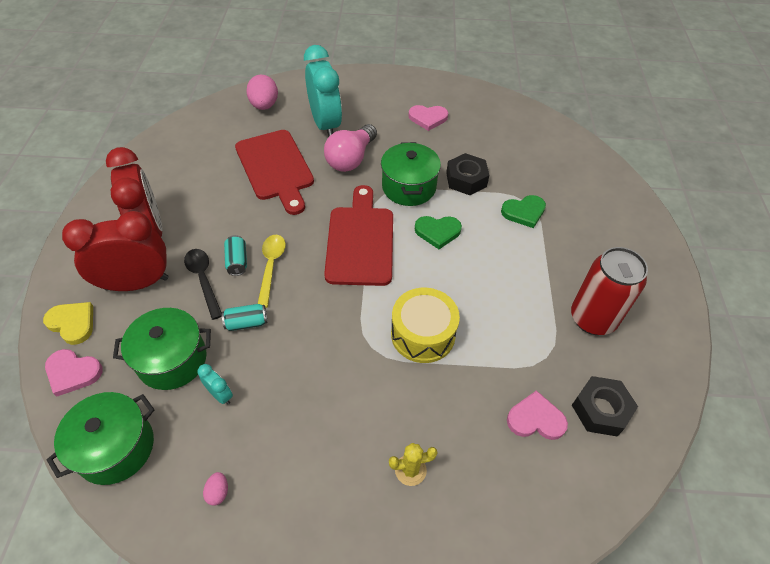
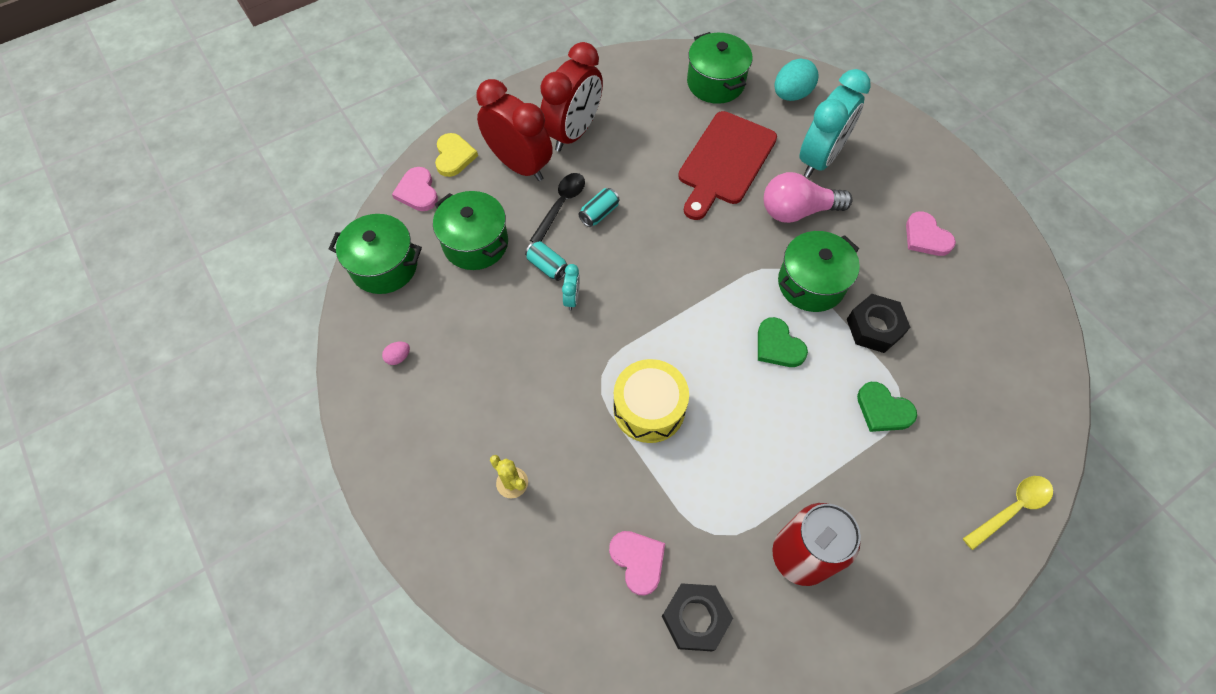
camera: 55 degrees right, 10 degrees up
turquoise clock [197,364,233,404] -> turquoise clock moved to [562,264,580,311]
pink egg [246,75,278,110] -> turquoise egg [774,58,819,101]
yellow spoon [258,235,286,308] -> yellow spoon moved to [963,476,1053,550]
red cutting board [324,185,393,286] -> none
none -> green pot [687,32,753,104]

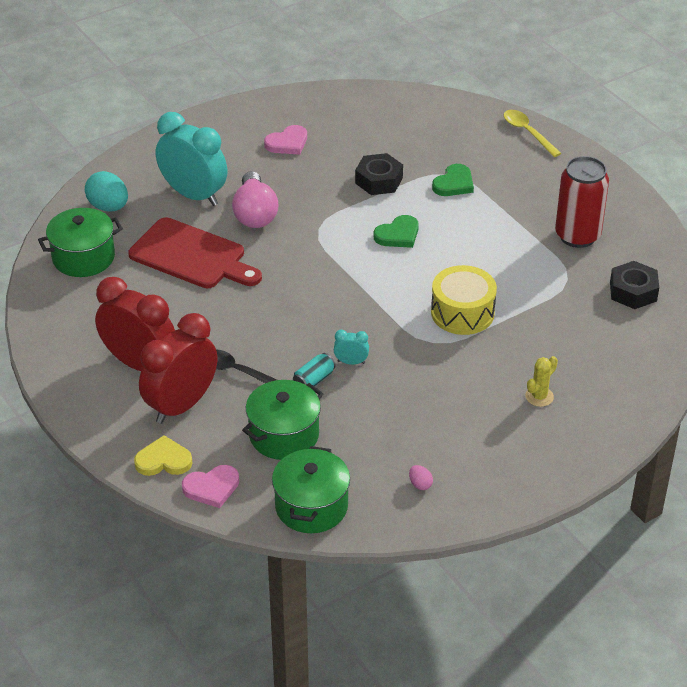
camera: 90 degrees left, 20 degrees down
turquoise can [578,188,620,227] -> none
pink heart [609,531,665,595] -> none
green pot [778,231,860,312] -> none

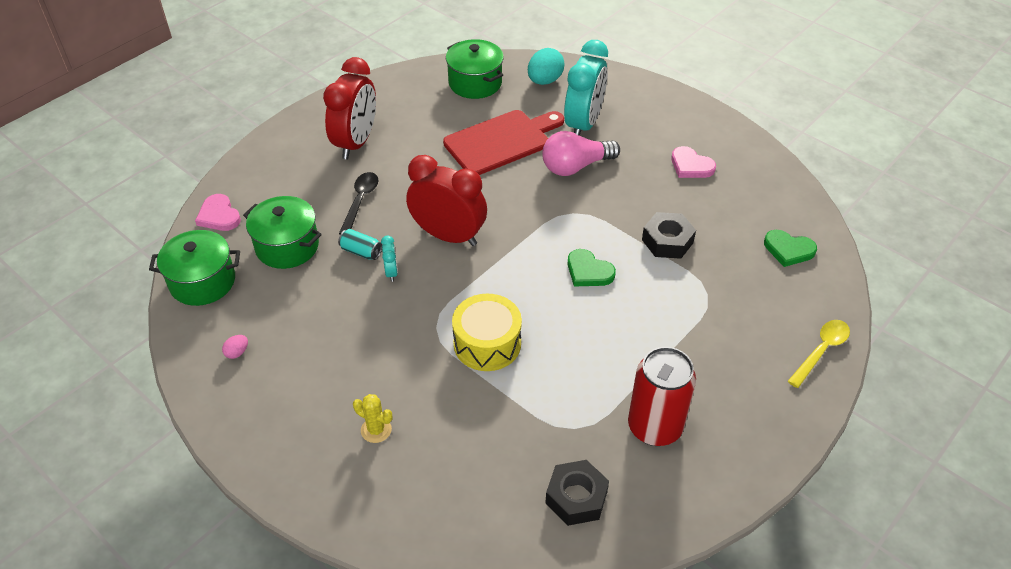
camera: 75 degrees right, 5 degrees up
red cutting board [128,217,262,288] -> red cutting board turned 135 degrees counterclockwise [443,110,564,175]
yellow heart [134,435,192,476] -> none
red clock [139,313,217,424] -> red clock moved to [406,155,487,246]
green heart [432,164,474,196] -> green heart moved to [764,230,817,267]

